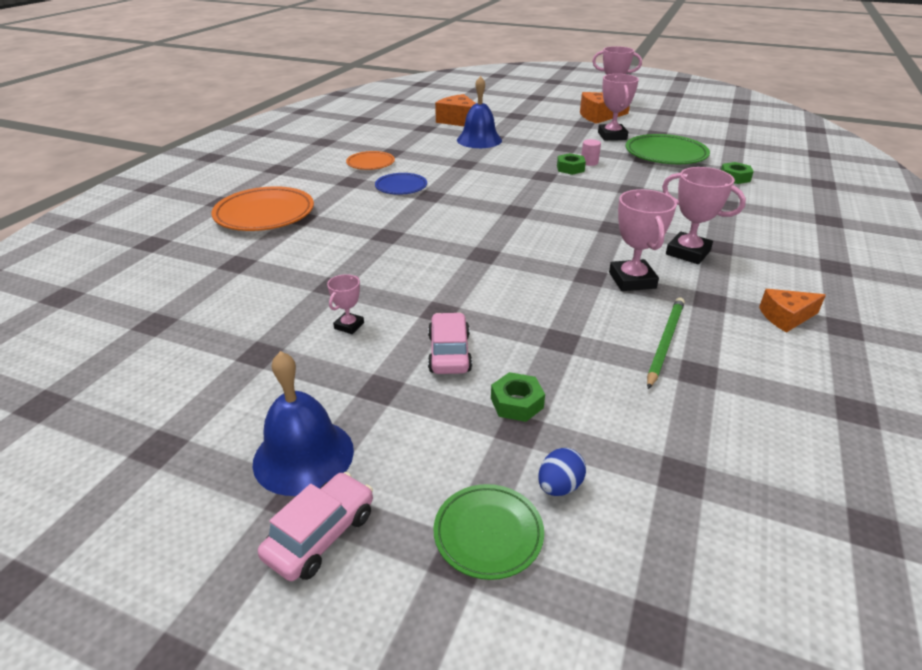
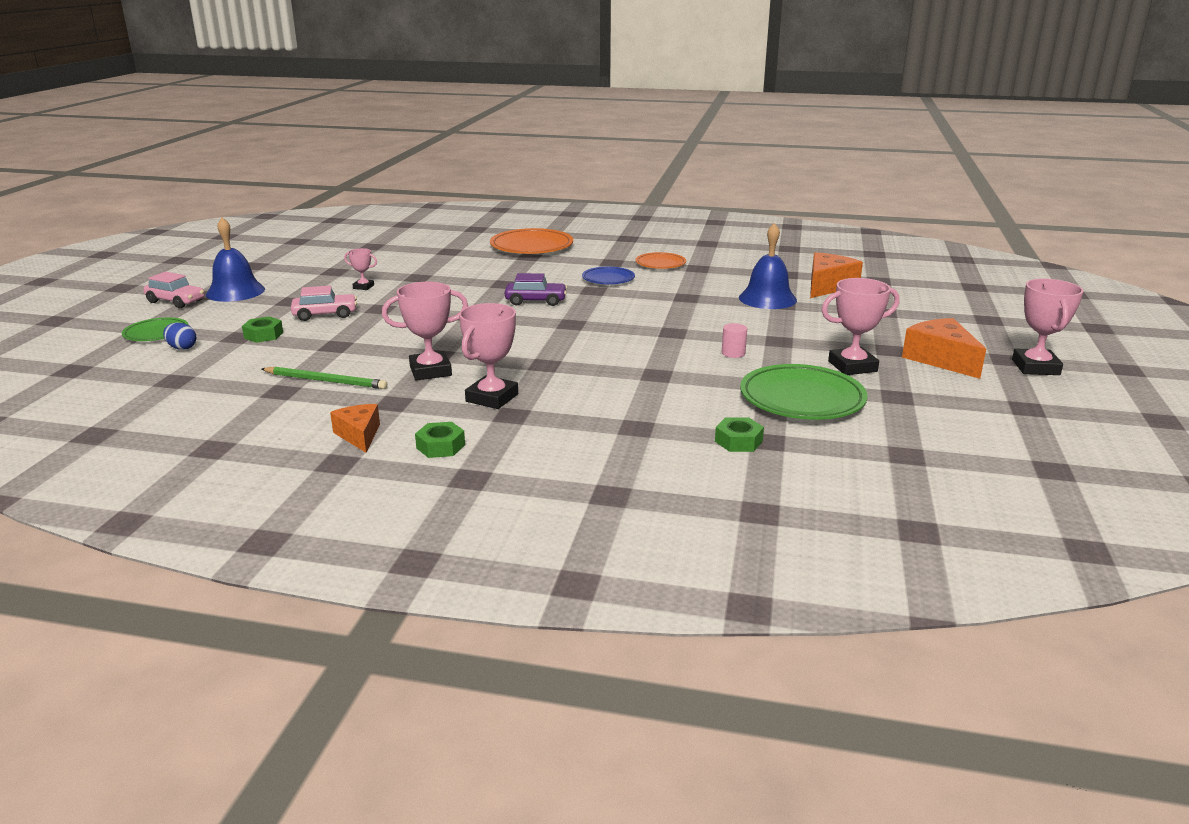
camera: 80 degrees right, 10 degrees down
green nut [557,153,586,175] -> green nut moved to [415,422,465,458]
none -> purple car [505,273,567,306]

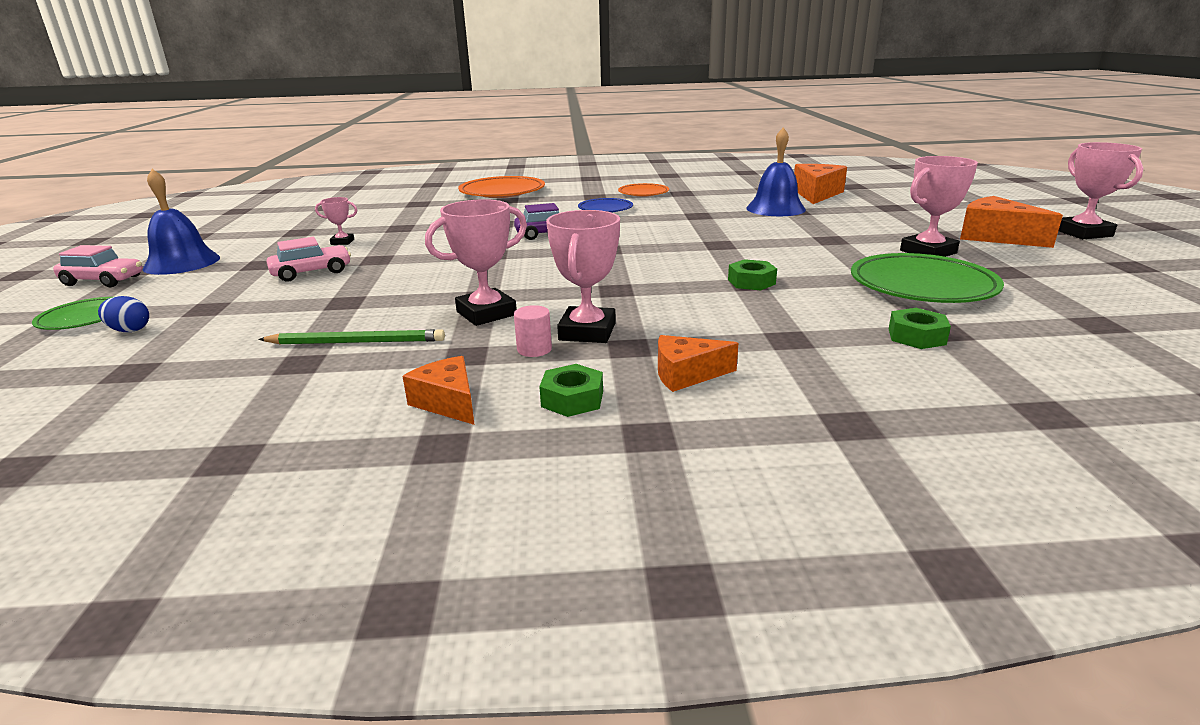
camera: 15 degrees left, 0 degrees up
green nut [242,316,283,343] -> green nut moved to [728,259,777,290]
pink cylinder [722,323,747,358] -> pink cylinder moved to [514,305,552,357]
none -> orange cheese [658,335,738,392]

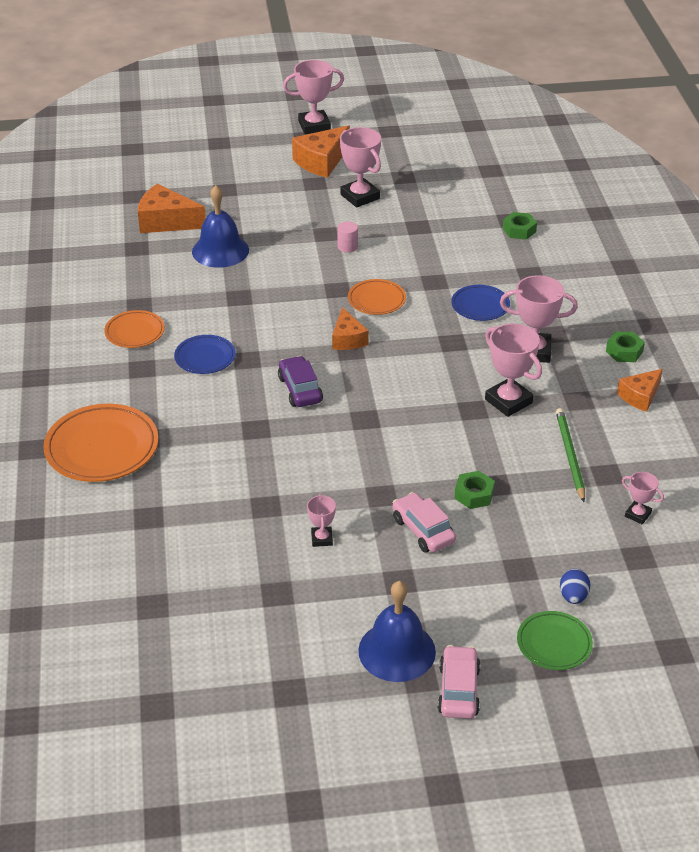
camera: 95 degrees left, 15 degrees up
pink cylinder [514,305,552,357] -> pink cylinder moved to [337,221,358,253]
orange cheese [658,335,738,392] -> orange cheese moved to [332,307,369,350]
green nut [728,259,777,290] -> green nut moved to [454,471,495,509]
green plate [851,253,1004,303] -> none
none -> orange plate [348,279,406,315]
none -> blue plate [451,285,510,321]
none -> pink trophy [622,472,664,524]

